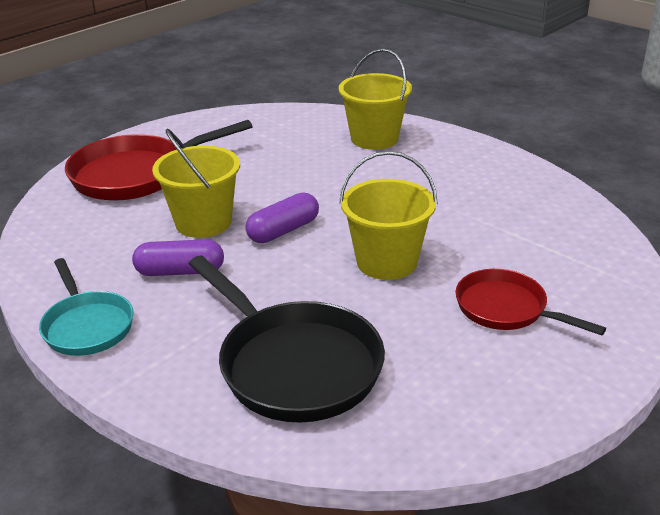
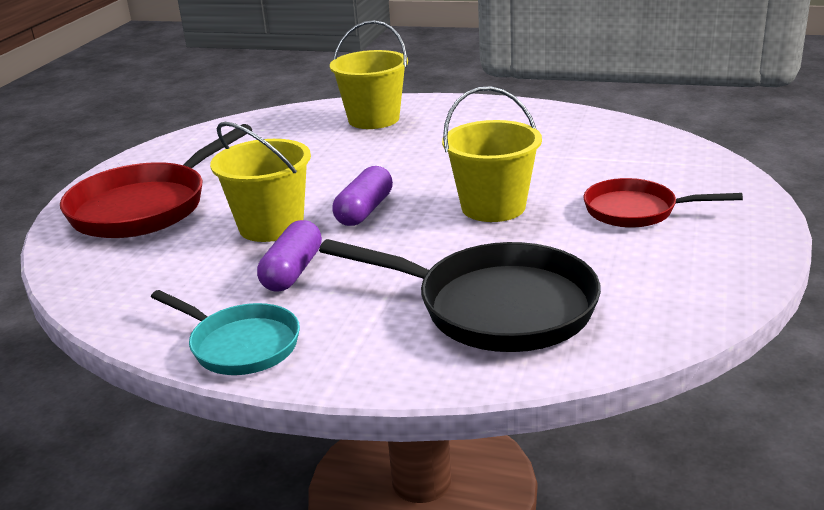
camera: 25 degrees left, 5 degrees down
purple capsule [132,239,224,276] -> purple capsule turned 45 degrees counterclockwise [257,220,322,292]

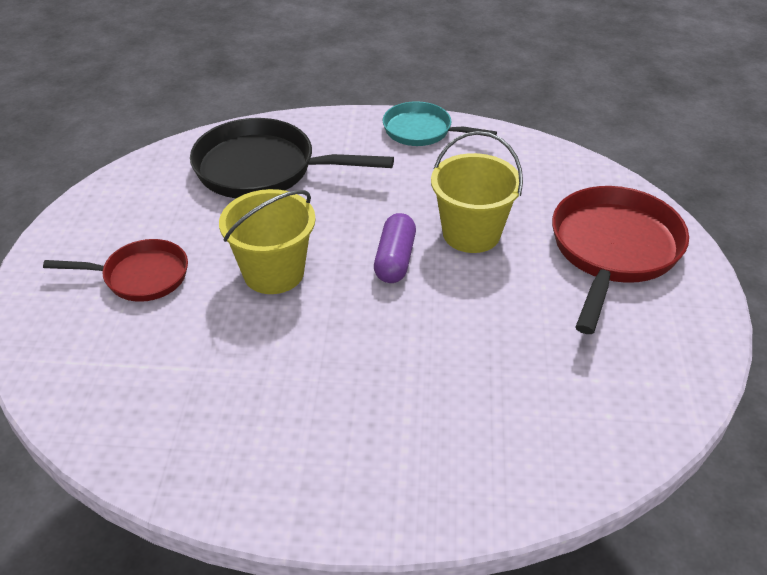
camera: 165 degrees right, 15 degrees up
purple capsule [257,220,322,292] -> none
yellow bucket [330,20,408,129] -> none

